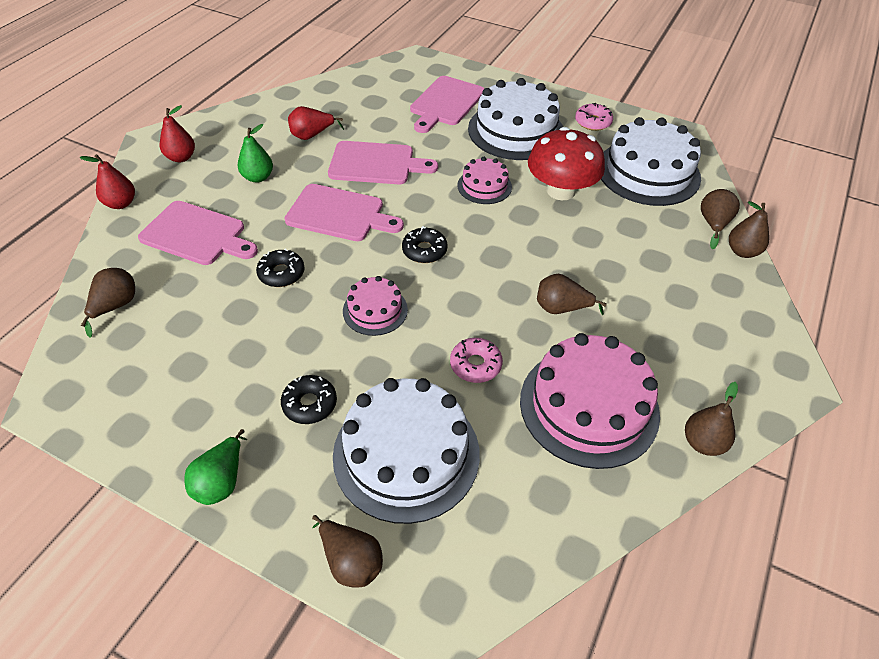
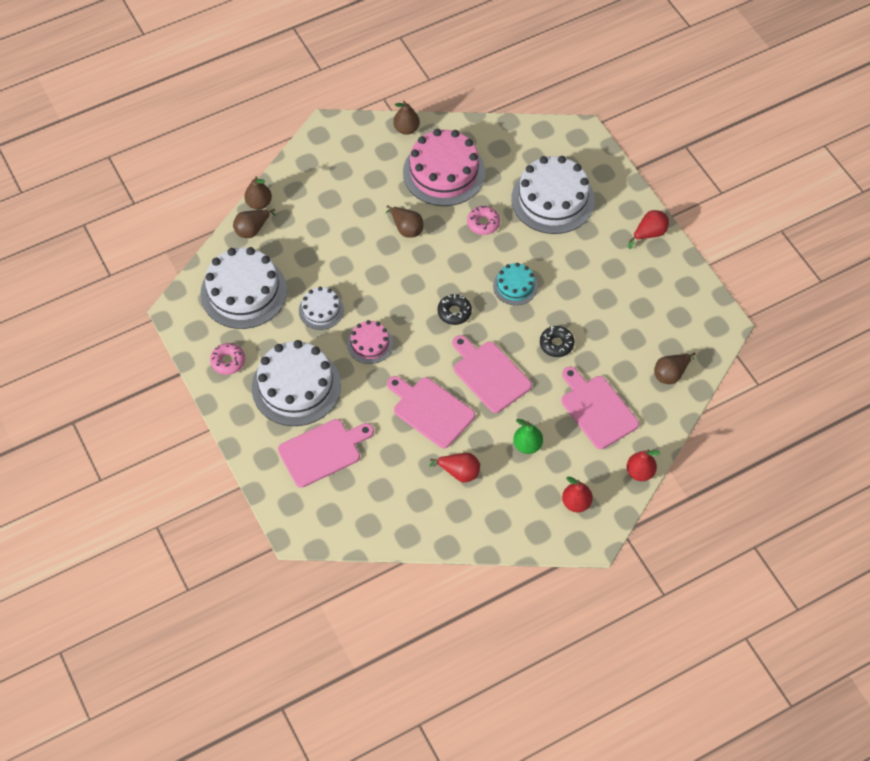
camera: 145 degrees left, 10 degrees up
green pear [185,429,247,505] -> red pear [628,210,669,249]
black donut [281,375,337,424] -> none
brown pear [312,515,383,588] -> none
pink cake [343,276,408,336] -> turquoise cake [493,263,538,305]
red mushroom [528,127,605,200] -> white cake [299,287,344,330]

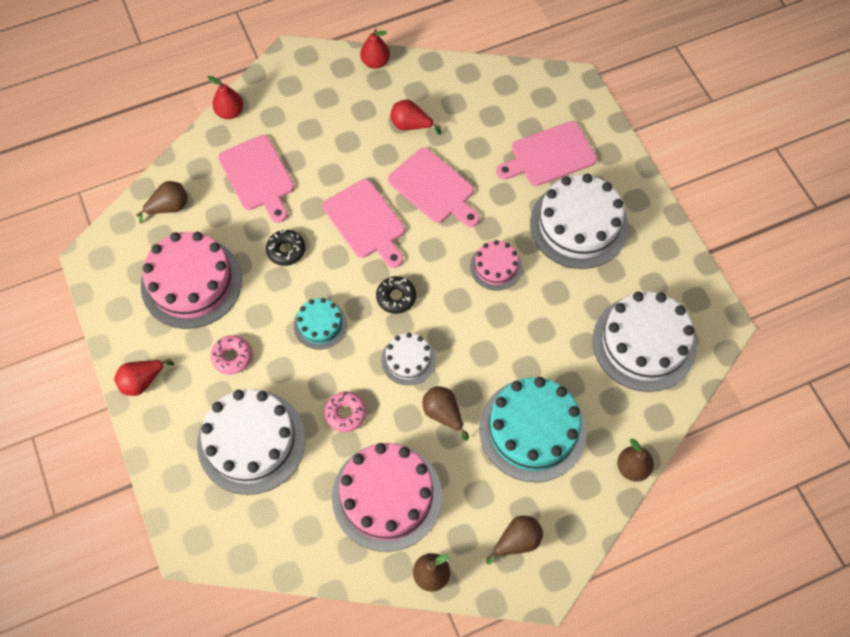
camera: 175 degrees left, 5 degrees up
pink donut [210,343,245,375] -> pink donut moved to [210,335,252,375]
brown pear [233,209,276,238] -> brown pear moved to [486,516,543,565]
white cake [299,287,344,330] -> white cake moved to [381,333,436,385]
green pear [513,419,543,454] -> none
red pear [562,477,593,512] -> red pear moved to [360,29,390,69]
none -> pink cake [141,232,242,329]
none -> turquoise cake [479,377,587,482]

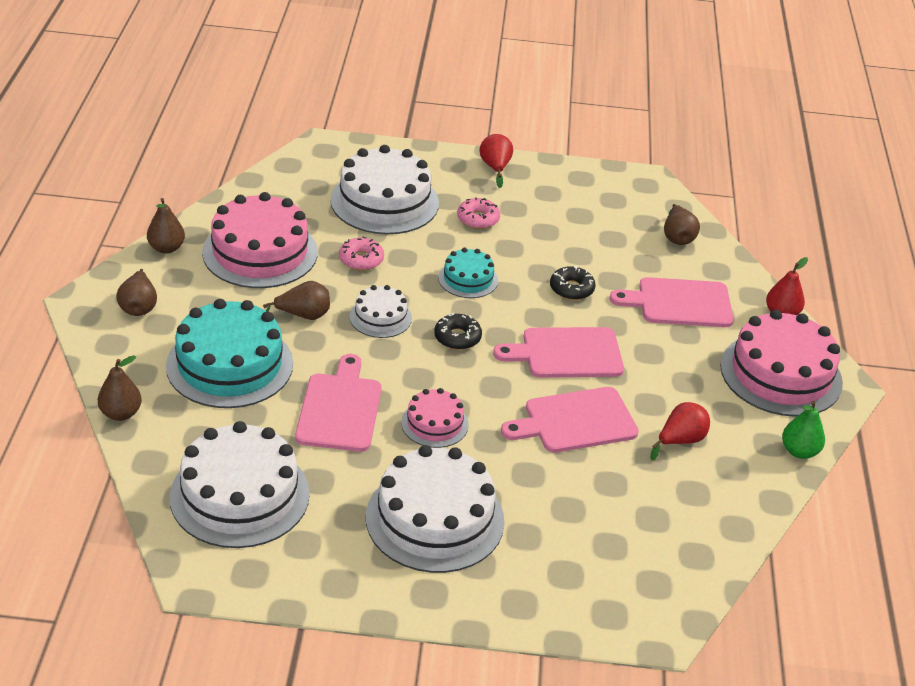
camera: 115 degrees right, 25 degrees down
pink cake [141,232,242,329] -> pink cake moved to [720,310,843,417]
red pear [360,29,390,69] -> green pear [782,401,825,459]
pink cutting board [496,121,597,186] -> pink cutting board moved to [295,354,382,452]

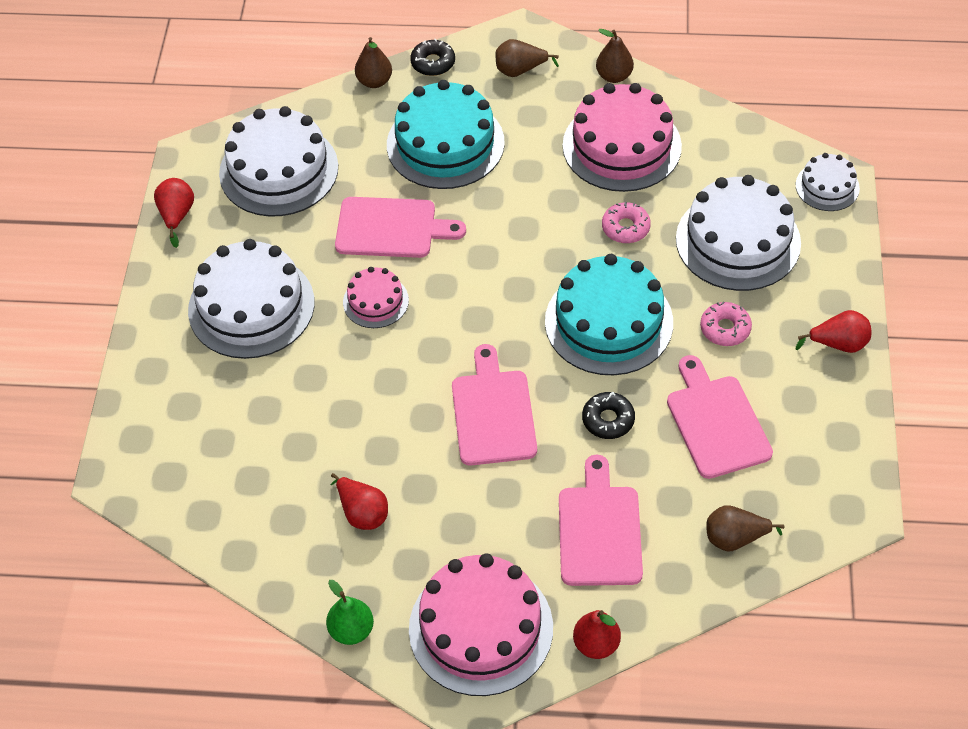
camera: 95 degrees right, 15 degrees up
brown pear [263,281,330,320] -> none
white cake [350,285,412,338] -> white cake moved to [795,153,860,211]
black donut [434,313,482,350] -> black donut moved to [410,39,455,76]
turquoise cake [438,248,498,298] -> turquoise cake [545,254,673,375], size x1.92
pink cutting board [501,387,639,453] -> pink cutting board moved to [667,355,773,479]
none -> red pear [154,178,194,248]

